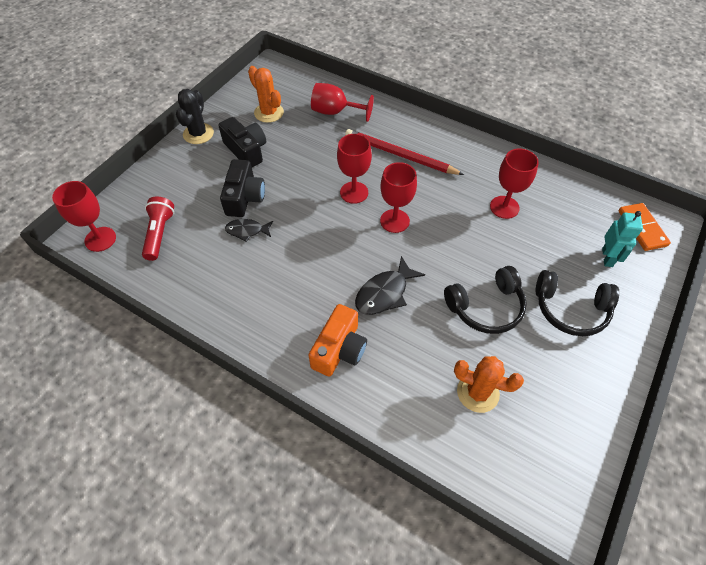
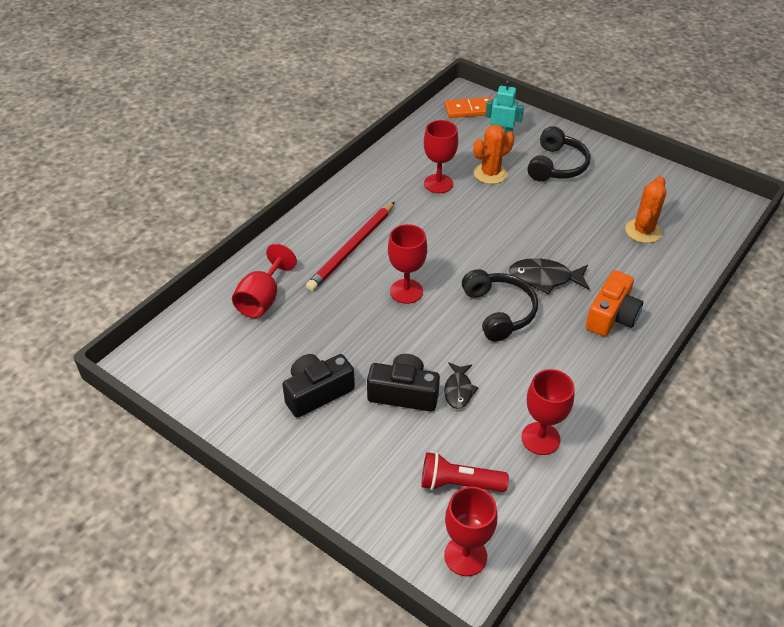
camera: 85 degrees left, 10 degrees down
black cactus [176,89,214,144] -> none
orange cactus [248,66,284,123] -> orange cactus moved to [473,125,514,184]
orange camera [308,304,367,376] -> orange camera turned 90 degrees clockwise [585,270,643,336]
black fish [355,256,425,315] -> black fish turned 135 degrees clockwise [509,258,590,294]
red goblet [380,162,417,233] -> red goblet moved to [521,369,575,455]
black headphones [444,266,527,334] -> black headphones moved to [462,269,538,342]

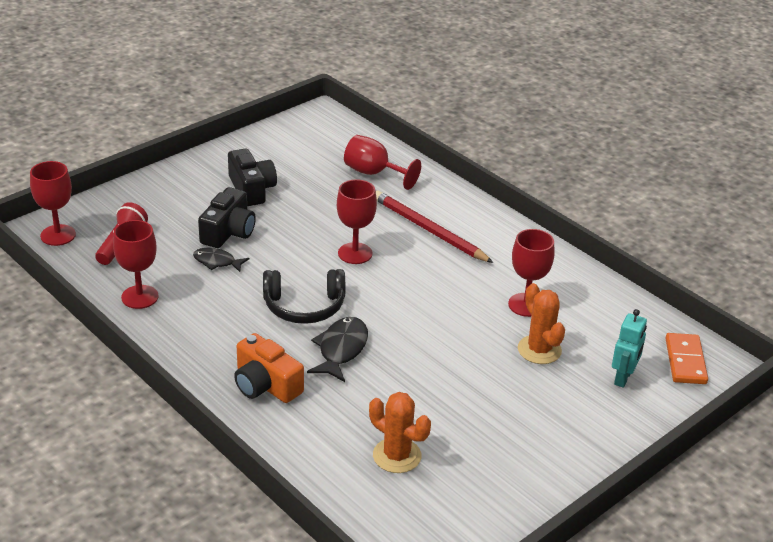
camera: 100 degrees right, 10 degrees down
black headphones [528,126,590,181] -> none

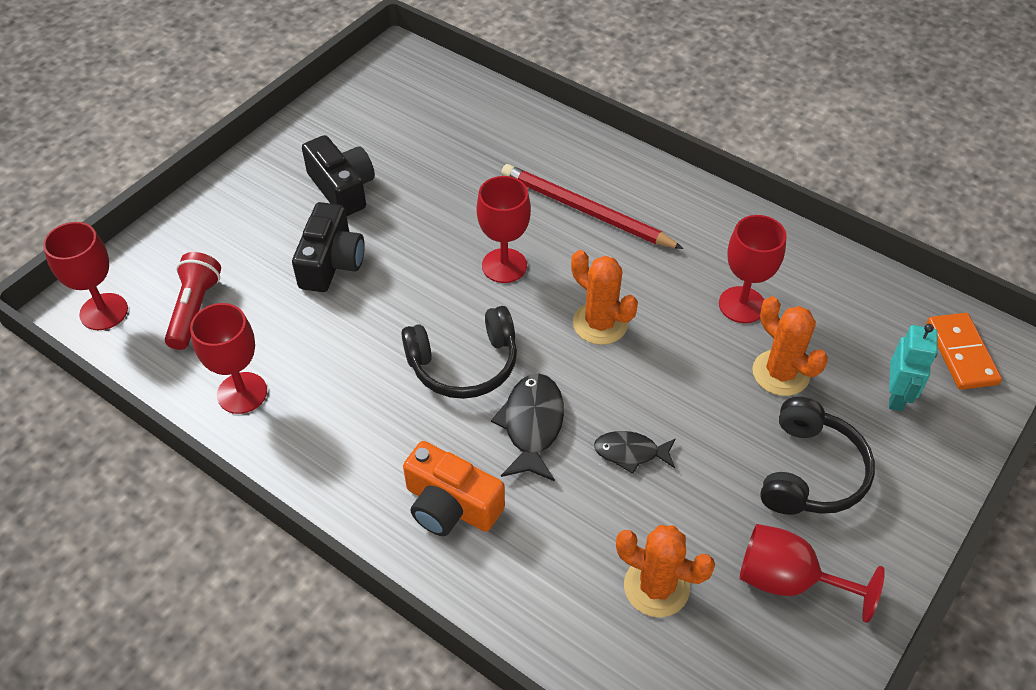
camera: 10 degrees left, 15 degrees up
black fish [193,248,249,272] -> black fish moved to [594,431,676,474]
red goblet [344,135,421,190] -> red goblet moved to [739,524,885,623]
none -> orange cactus [571,250,638,345]
none -> black headphones [760,397,875,515]

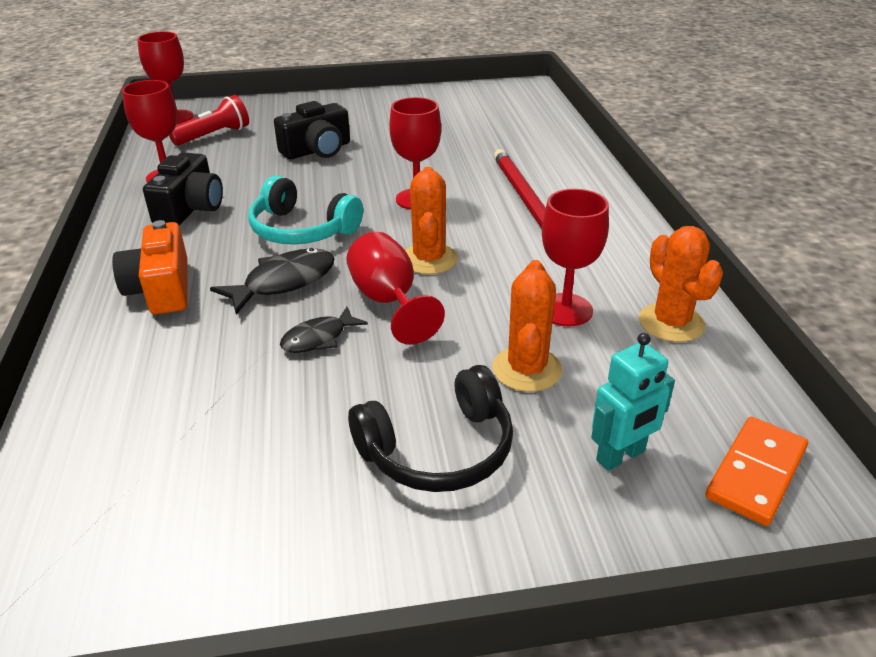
camera: 45 degrees right, 15 degrees down
black camera [302,135,375,216] -> black camera moved to [143,152,223,226]
black headphones [401,306,517,399] -> turquoise headphones [248,176,363,244]
black fish [594,431,676,474] -> black fish turned 90 degrees counterclockwise [280,307,368,353]
orange cactus [616,525,715,617] -> orange cactus moved to [639,226,723,342]
red goblet [739,524,885,623] -> red goblet moved to [346,232,445,345]

